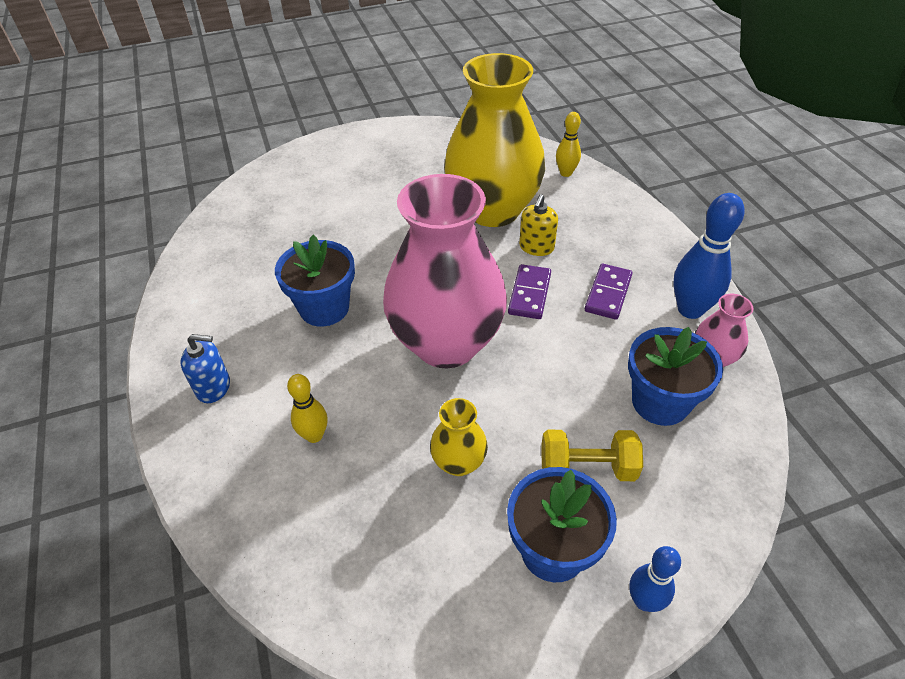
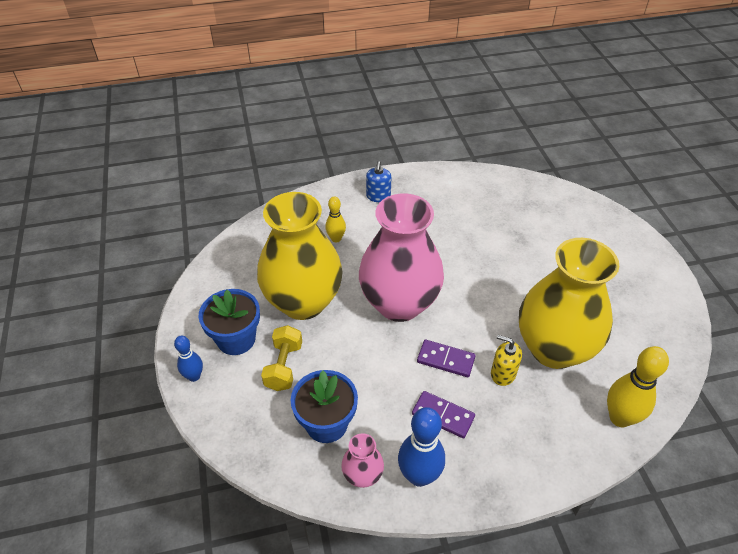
camera: 95 degrees right, 0 degrees up
blue flower pot [275,235,355,326] -> none
yellow vase [430,398,488,476] -> yellow vase [257,192,343,320], size x2.38
yellow bowling pin [556,112,581,177] -> yellow bowling pin [607,346,669,427], size x1.70

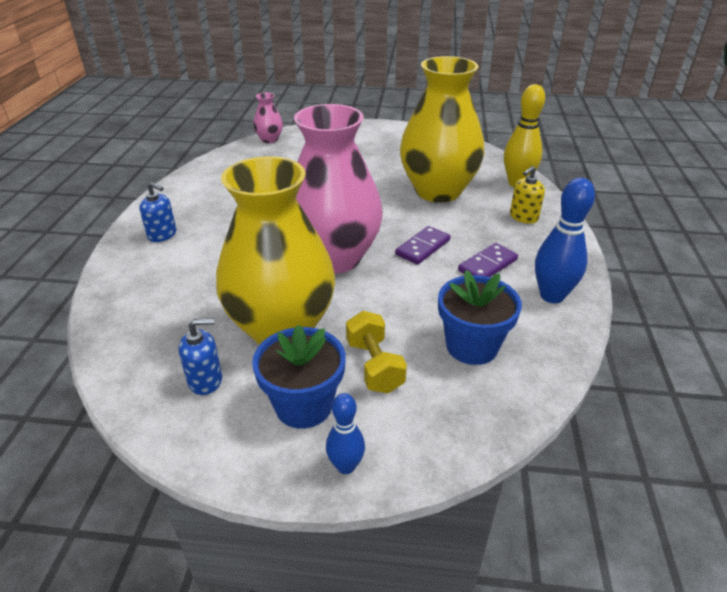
camera: 70 degrees left, 10 degrees down
yellow dumbbell [261,325,302,391] -> yellow dumbbell turned 45 degrees clockwise [346,311,407,393]
yellow bowling pin [325,197,346,242] -> none
pink vase [341,433,384,488] -> pink vase moved to [253,92,283,143]
yellow soap dispenser [491,335,522,386] -> yellow soap dispenser moved to [510,166,545,224]
none -> blue soap dispenser [179,318,222,395]

